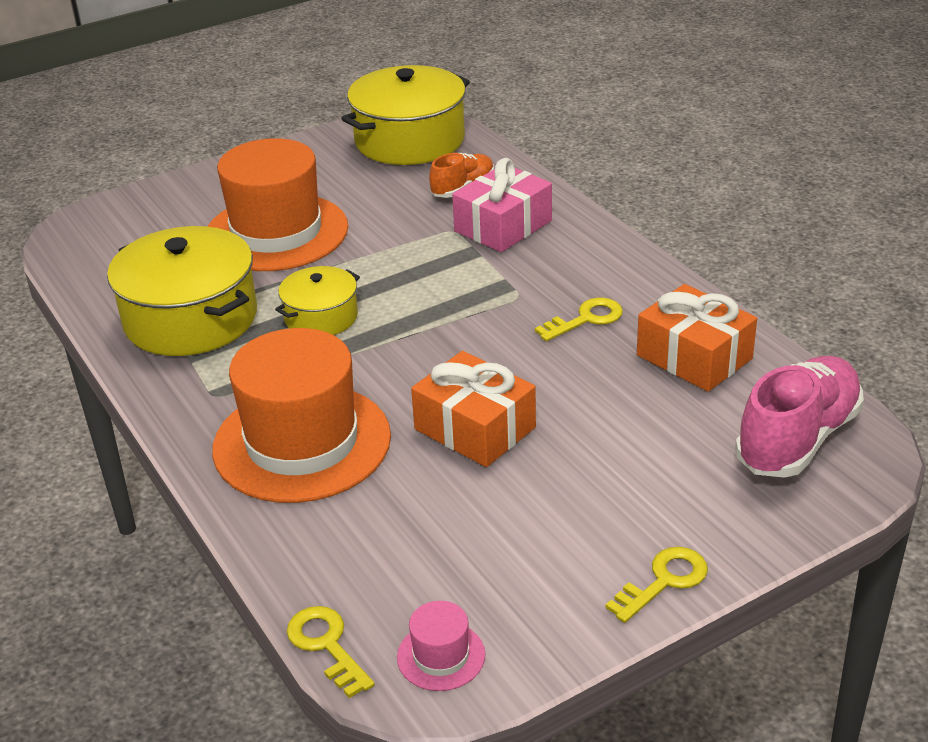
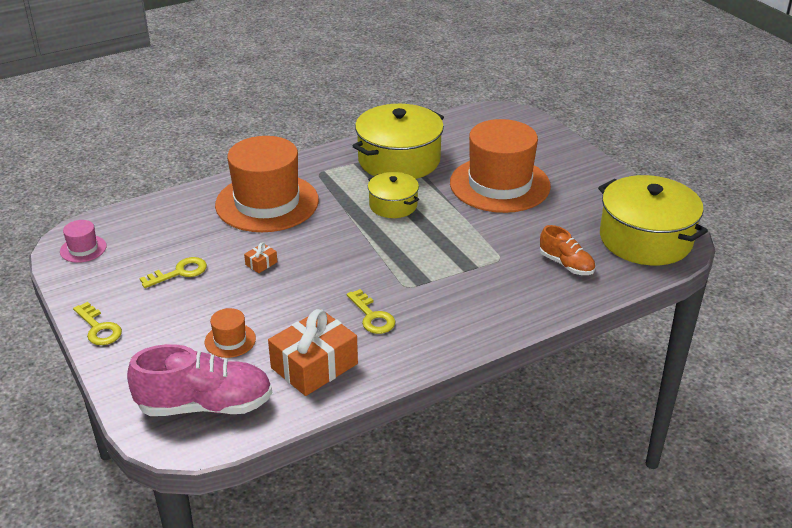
camera: 90 degrees right, 0 degrees up
yellow key [287,606,375,698] -> yellow key moved to [140,257,207,288]
orange gift [411,351,536,467] -> orange gift [244,243,277,273], size x0.42
pink gift [452,158,552,252] -> none
pink shoe [735,356,864,478] -> pink shoe turned 45 degrees counterclockwise [127,344,272,416]
none -> orange hat [205,308,256,358]

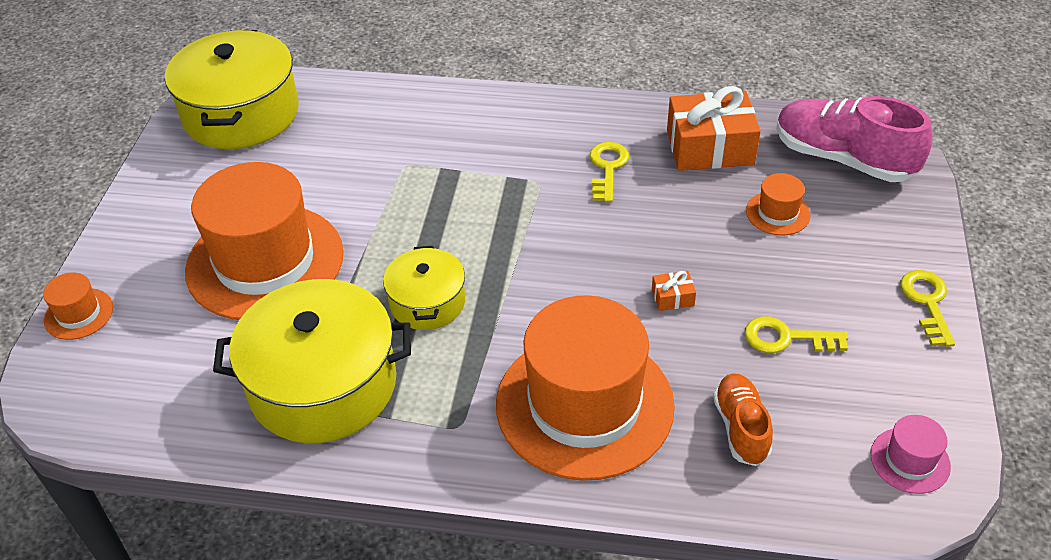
camera: 140 degrees left, 10 degrees up
orange shoe [540,225,595,275] -> orange shoe moved to [713,373,773,466]
none -> orange hat [43,272,113,340]

